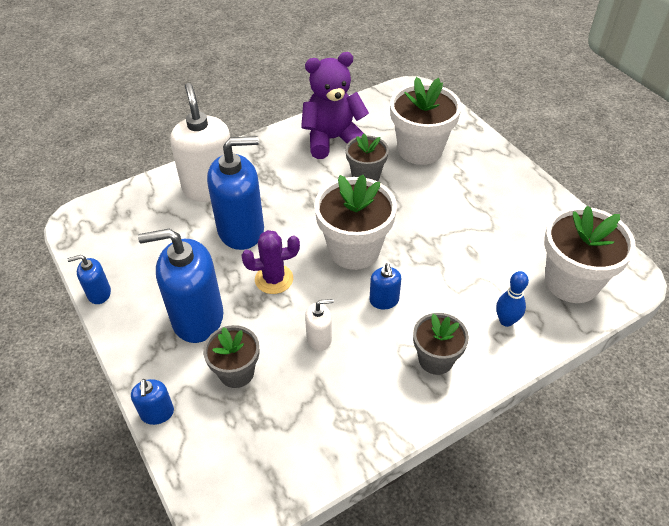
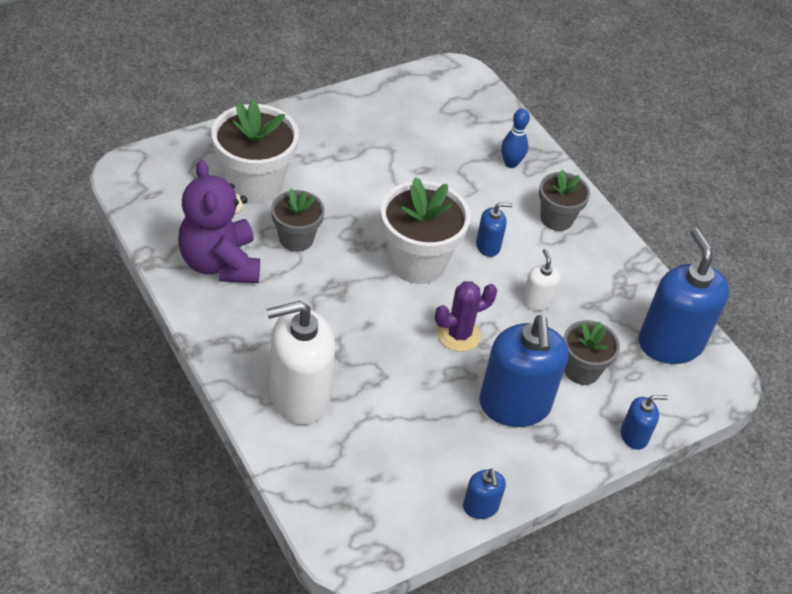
camera: 95 degrees left, 0 degrees up
blue soap dispenser [207,136,264,250] -> blue soap dispenser moved to [638,228,729,364]
purple cactus [241,230,300,294] -> purple cactus turned 75 degrees clockwise [435,281,497,352]
white flower pot [544,206,636,303] -> none

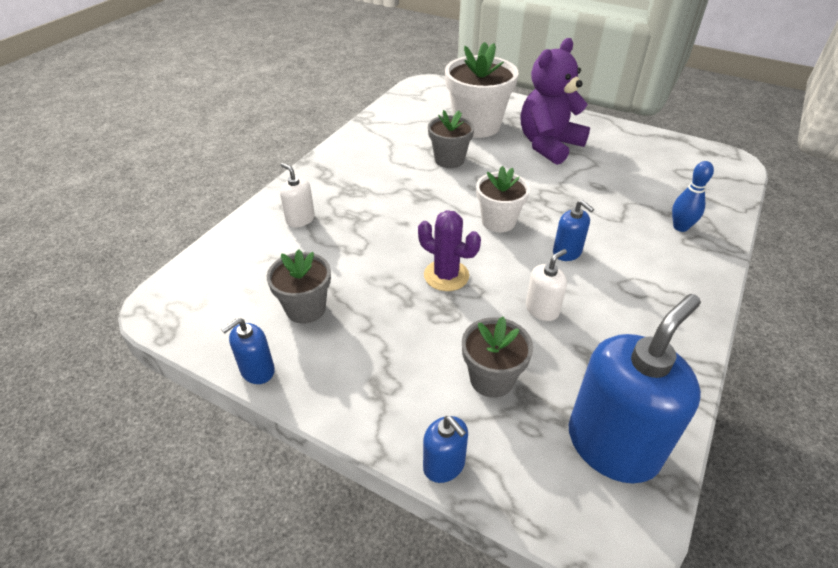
camera: 65 degrees right, 5 degrees down
purple teddy bear [178,160,260,283] -> purple teddy bear moved to [521,38,590,165]
white soap dispenser [266,301,335,425] -> white soap dispenser [280,163,315,227], size x0.47
white flower pot [380,177,471,284] -> white flower pot [476,166,530,232], size x0.60
blue soap dispenser [479,315,568,427] -> none
grey flower pot [539,170,590,231] -> grey flower pot moved to [267,249,331,324]

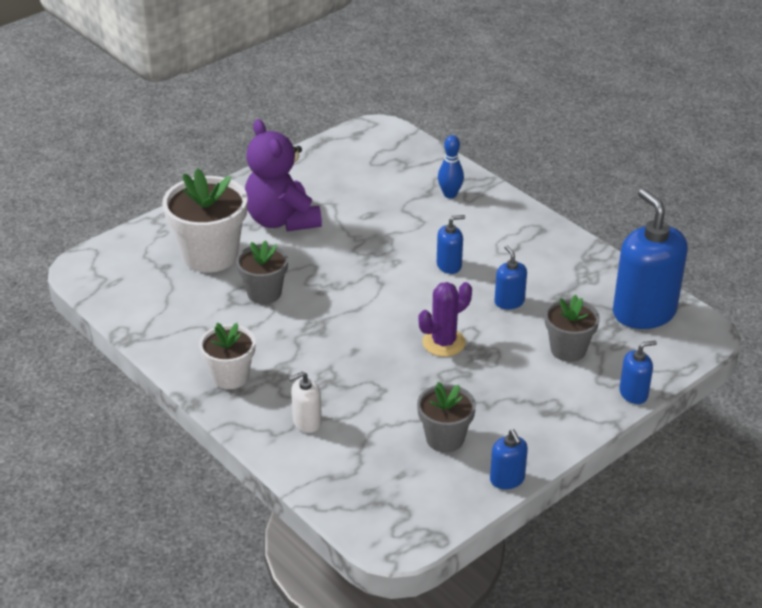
camera: 70 degrees left, 5 degrees down
white flower pot [476,166,530,232] -> white flower pot moved to [199,323,255,389]
white soap dispenser [526,249,567,321] -> blue soap dispenser [495,245,527,309]

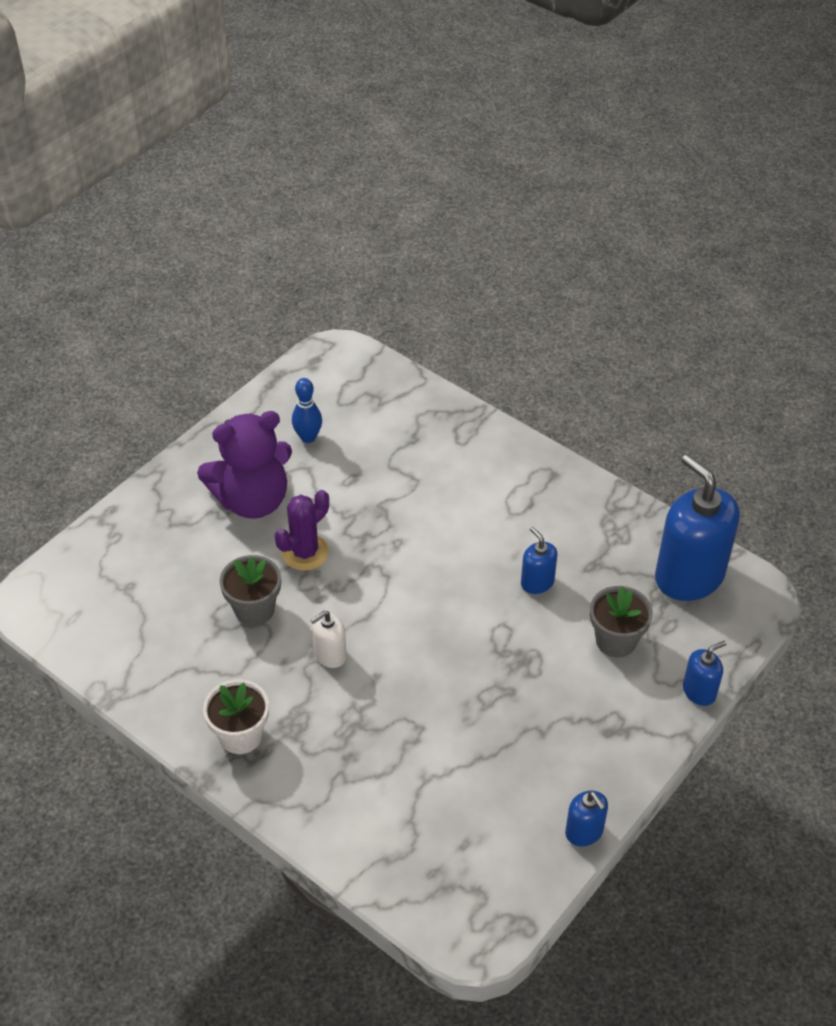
camera: 10 degrees left, 10 degrees up
white flower pot [162,168,248,273] -> none
purple teddy bear [245,119,322,231] -> purple teddy bear turned 75 degrees counterclockwise [197,411,292,519]
white soap dispenser [289,371,322,433] -> white soap dispenser moved to [311,611,347,668]
grey flower pot [417,382,476,452] -> none
purple cactus [419,282,472,357] -> purple cactus moved to [274,490,329,571]
blue soap dispenser [437,215,465,274] -> none
blue bowling pin [438,135,464,198] -> blue bowling pin moved to [292,378,322,443]

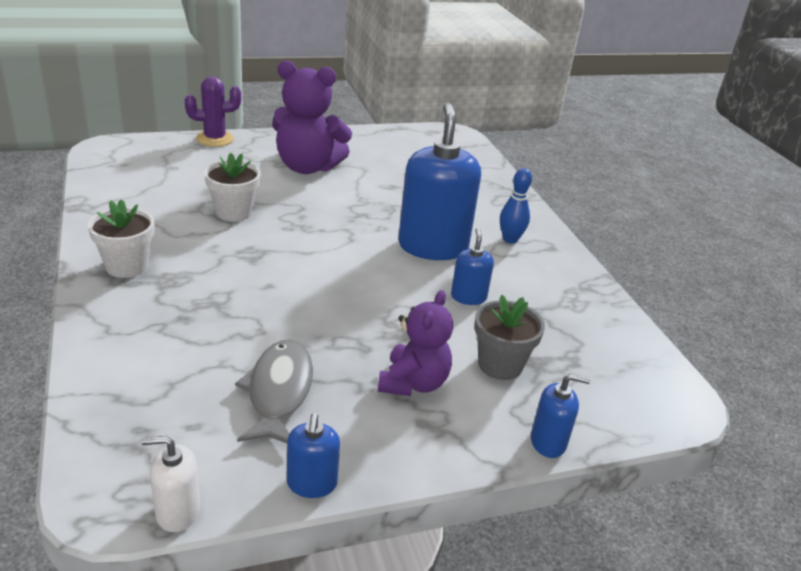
camera: 30 degrees right, 15 degrees down
grey flower pot [219,555,281,626] -> white flower pot [204,153,261,222]
purple cactus [274,490,329,571] -> purple cactus moved to [185,76,241,147]
blue bowling pin [292,378,322,443] -> blue bowling pin moved to [500,168,532,244]
white soap dispenser [311,611,347,668] -> white soap dispenser moved to [142,436,200,532]
blue soap dispenser [655,454,740,601] -> blue soap dispenser moved to [398,103,481,260]
none -> grey fish [235,340,313,443]
none -> purple teddy bear [378,290,453,396]

